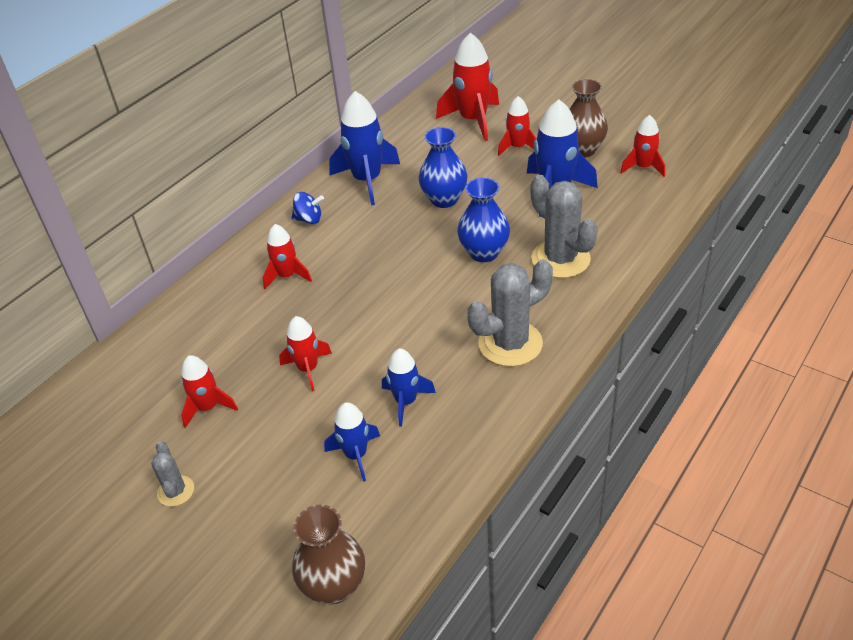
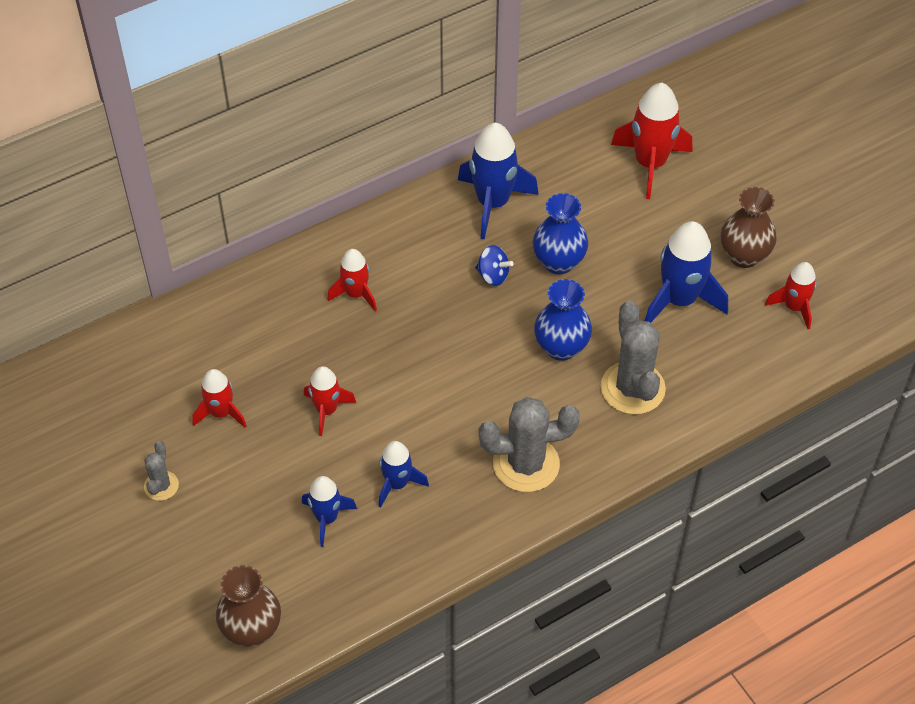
camera: 20 degrees right, 10 degrees up
blue spinning top [292,192,324,224] -> blue spinning top moved to [475,245,514,286]
red rocket [498,96,537,156] -> none

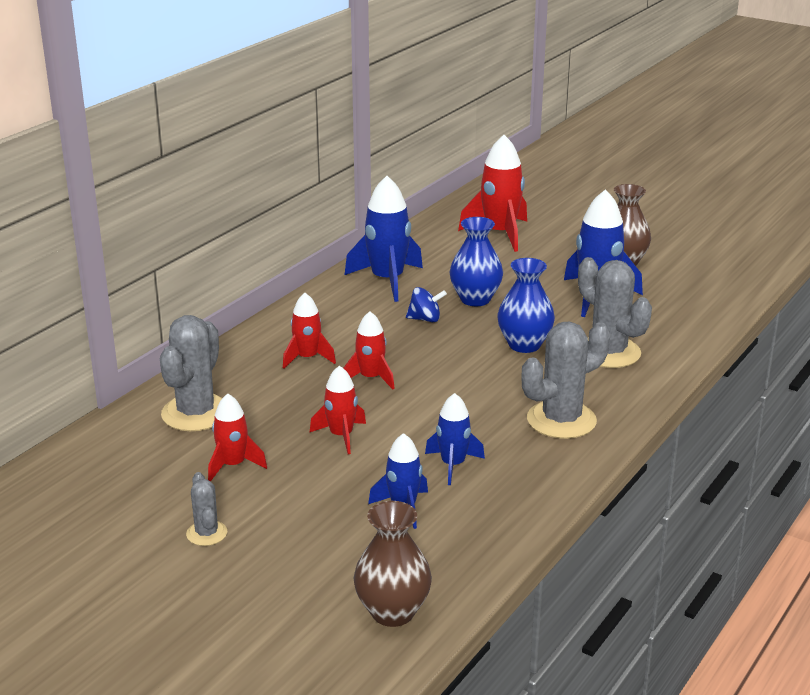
camera: 25 degrees left, 25 degrees down
red rocket [765,262,817,329] -> red rocket moved to [344,311,395,389]
none -> grey cactus [160,315,222,431]

